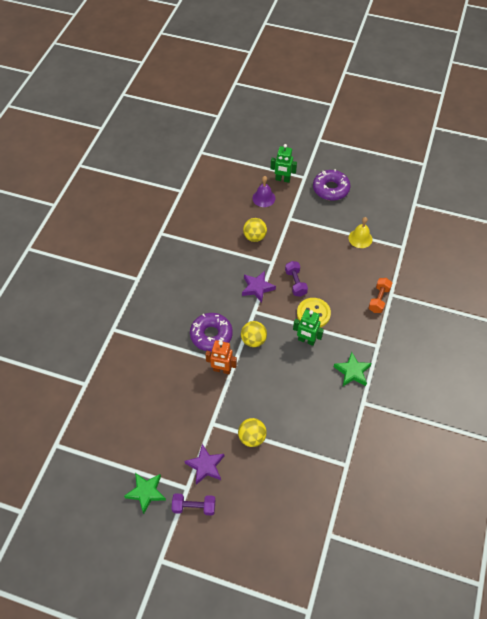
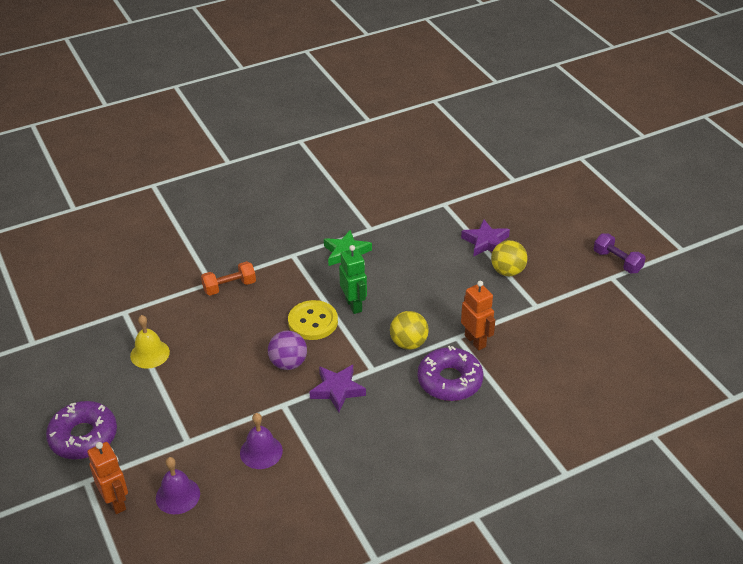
camera: 135 degrees left, 15 degrees down
green star [124,473,166,514] -> none
purple star [185,444,224,485] -> purple star moved to [461,219,510,257]
yellow ball [243,218,267,242] -> purple bell [240,413,283,469]
green robot [271,144,297,183] -> orange robot [87,442,128,514]
purple dumbbell [285,261,308,297] -> purple ball [268,330,307,370]

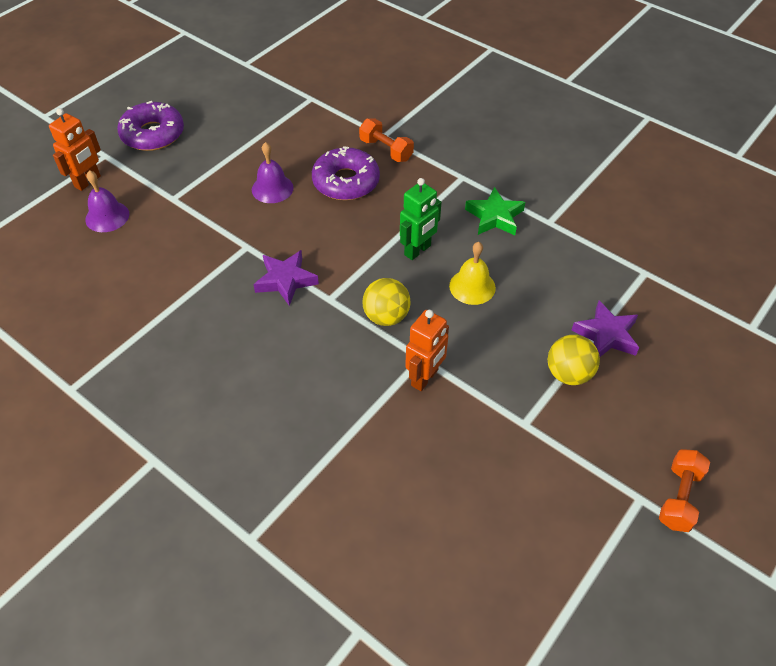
camera: 65 degrees right, 10 degrees up
yellow bell [130,315,170,369] -> yellow bell moved to [449,242,496,305]
purple bell [240,413,283,469] -> purple bell moved to [252,142,294,203]
purple ball [268,330,307,370] -> none
yellow button [288,300,338,340] -> none
purple donut [417,346,483,401] -> purple donut moved to [312,146,380,200]
purple dumbbell [594,233,646,273] -> orange dumbbell [659,449,710,532]

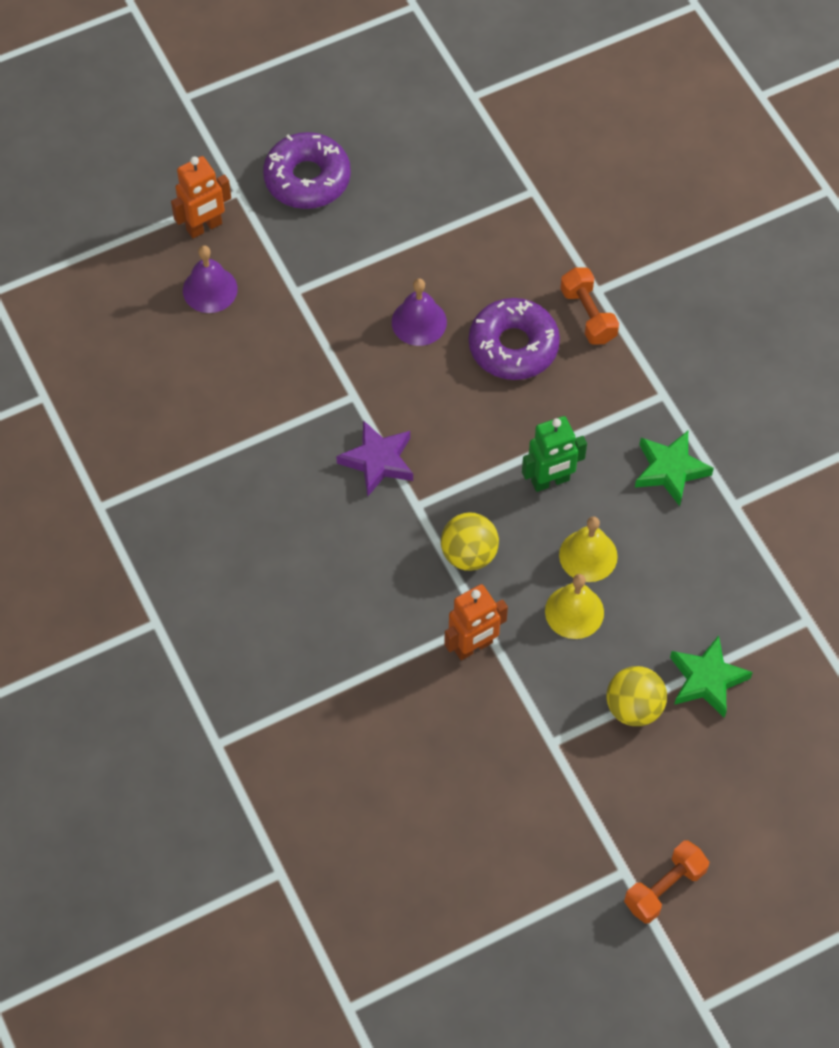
camera: 25 degrees right, 10 degrees up
purple star [571,301,639,357] -> green star [670,635,753,718]
none -> yellow bell [545,574,604,639]

